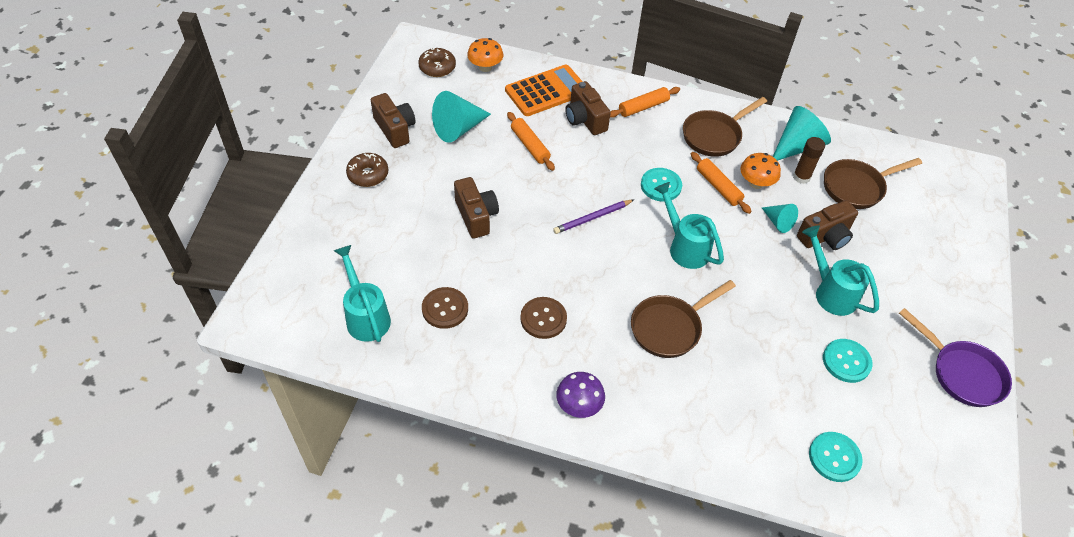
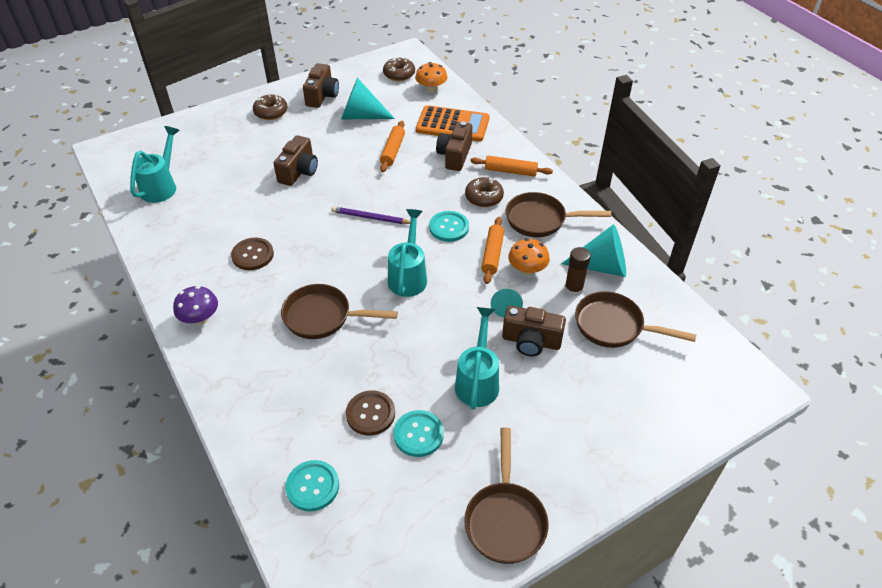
camera: 45 degrees right, 5 degrees down
brown button [422,287,468,329] -> brown button moved to [346,391,395,436]
purple pan [899,308,1012,407] -> brown pan [464,427,549,564]
none -> brown donut [465,177,504,207]

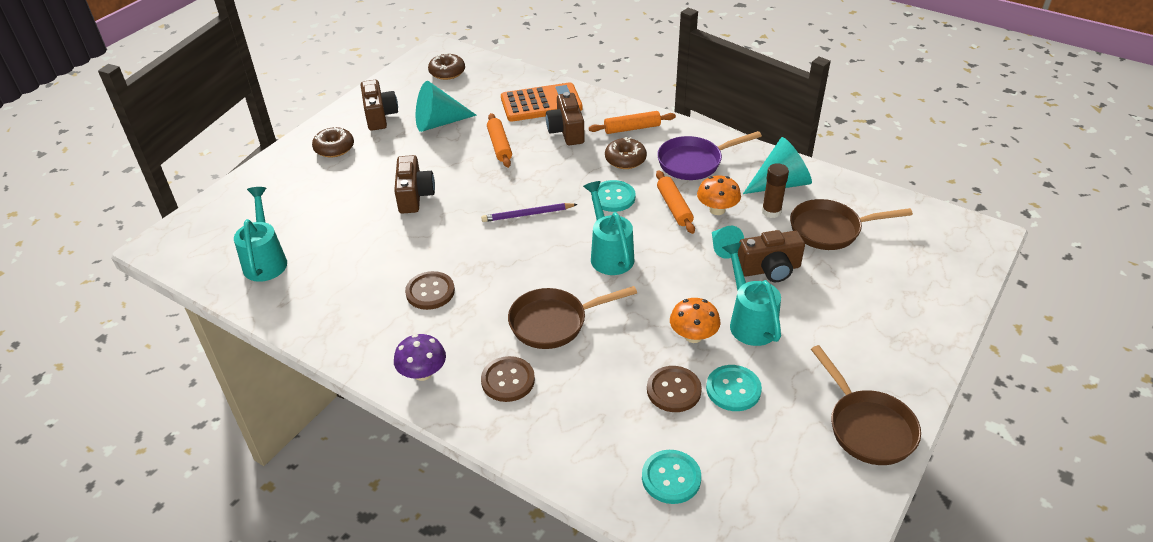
camera: 25 degrees left, 5 degrees down
orange mushroom [415,62,447,93] -> orange mushroom moved to [670,298,721,343]
brown pan [505,192,611,237] -> purple pan [657,131,762,180]
none -> brown button [481,356,535,402]

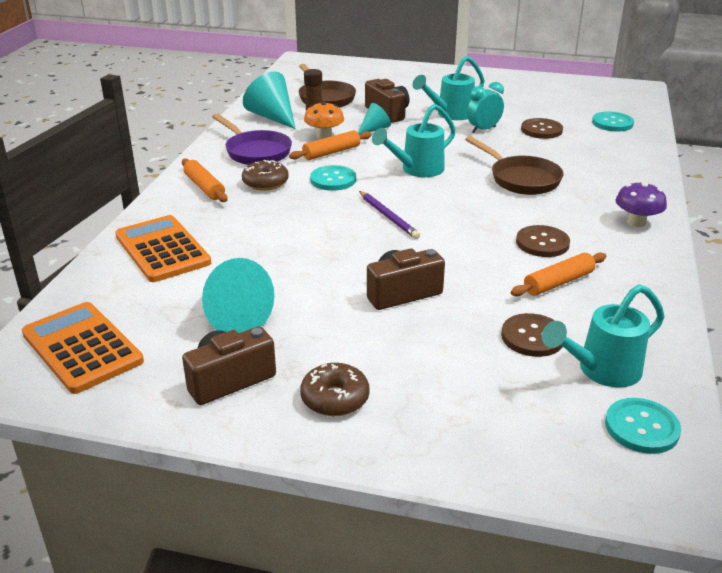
camera: 110 degrees left, 10 degrees down
brown donut [428,53,465,80] -> orange calculator [22,302,144,394]
brown button [481,356,535,402] -> brown button moved to [501,313,563,357]
orange rolling pin [487,113,512,168] -> orange rolling pin moved to [511,252,606,296]
brown camera [546,92,585,145] -> none
orange mushroom [670,298,721,343] -> turquoise clock [467,82,504,133]
turquoise button [706,365,762,411] -> turquoise button moved to [605,398,681,454]
brown pan [811,345,921,465] -> none

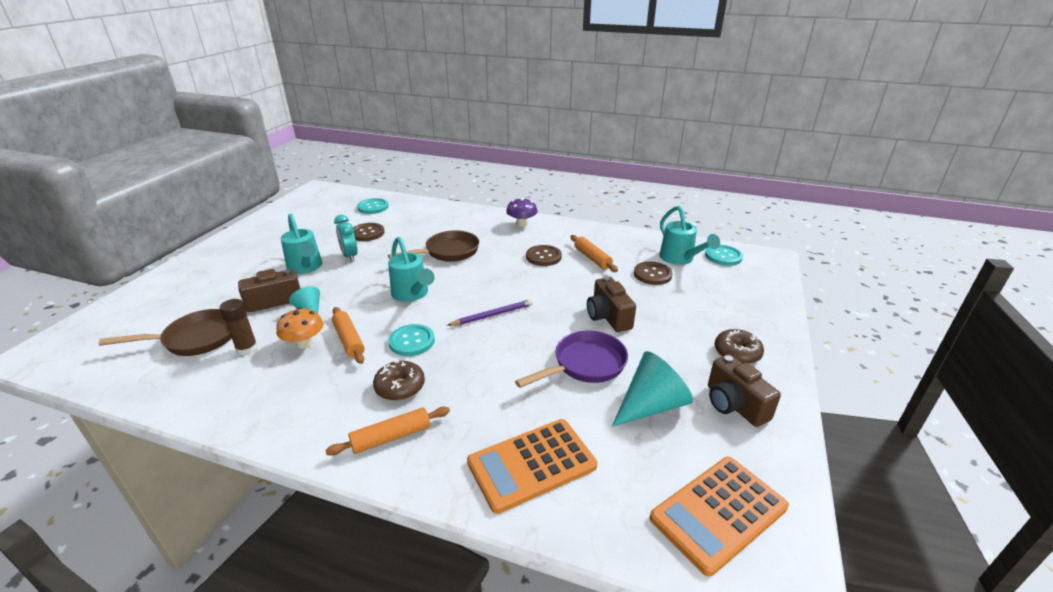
camera: 85 degrees left, 0 degrees up
purple pan [212,113,292,165] -> purple pan moved to [515,331,628,388]
turquoise cone [243,72,296,129] -> none

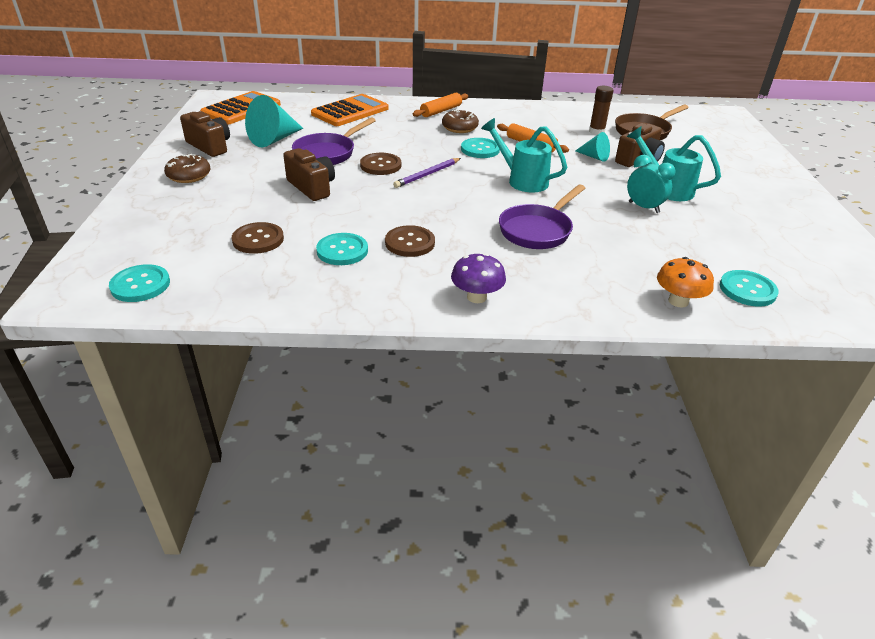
camera: 160 degrees right, 5 degrees up
orange mushroom [276,308,323,349] -> orange mushroom moved to [657,257,714,308]
brown button [353,223,384,241] -> brown button moved to [360,153,401,175]
brown pan [388,230,479,262] -> purple pan [499,184,585,249]
orange rolling pin [570,235,618,272] -> turquoise button [316,233,368,265]
turquoise watering can [659,206,720,265] -> none

